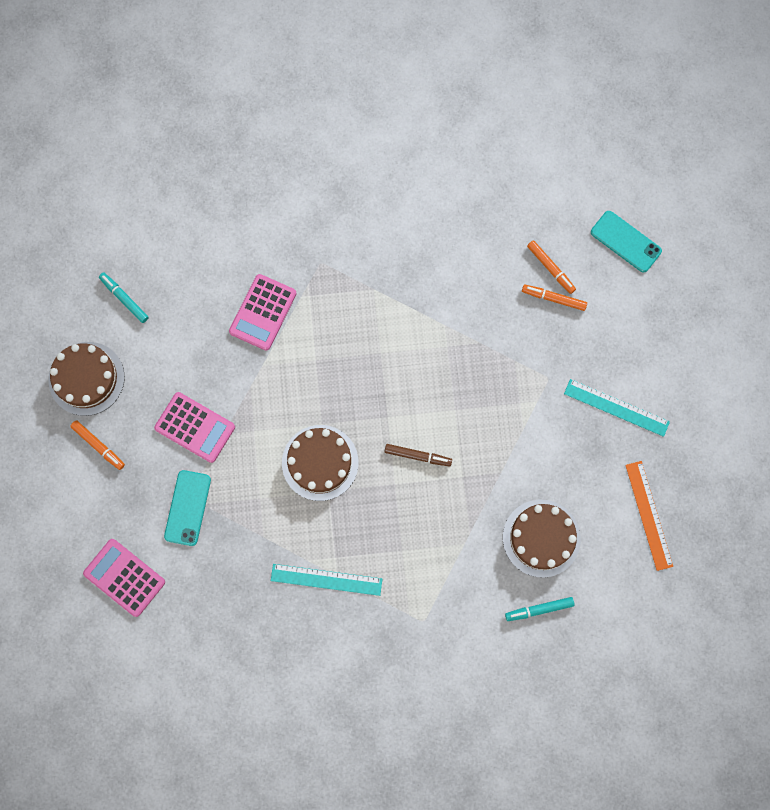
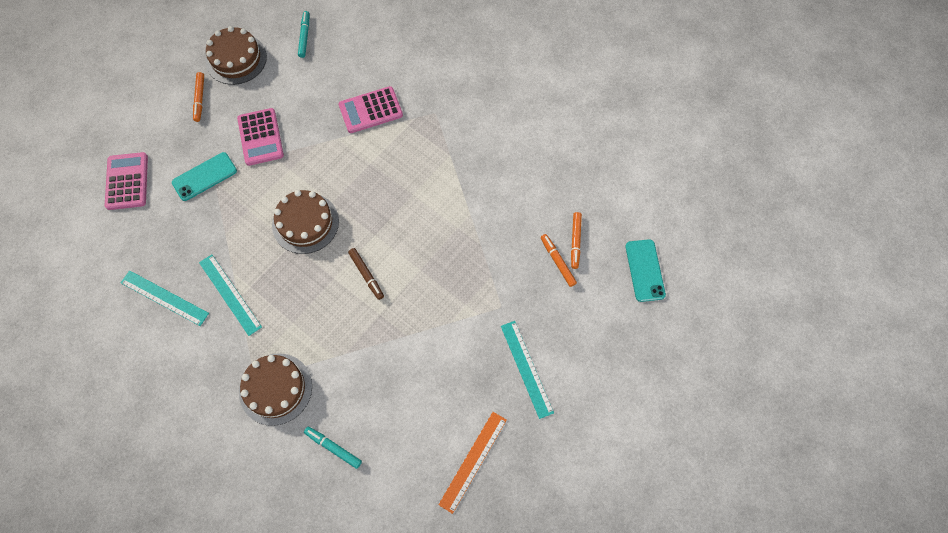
camera: 45 degrees right, 10 degrees down
brown cake [503,500,581,578] -> brown cake moved to [239,353,312,426]
none -> turquoise ruler [120,270,209,326]

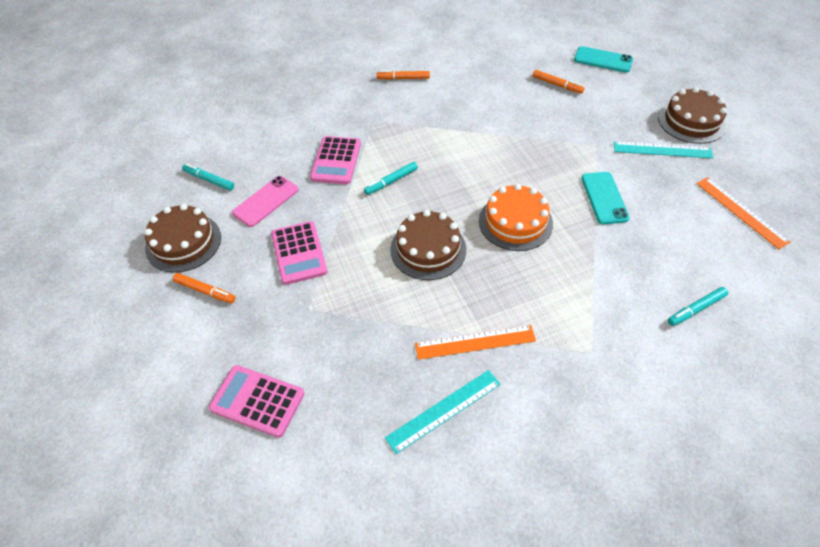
camera: 60 degrees left, 15 degrees down
turquoise phone [172,152,237,201] -> turquoise phone moved to [581,172,630,224]
turquoise ruler [199,254,262,336] -> orange ruler [415,325,536,360]
pink calculator [237,108,284,166] -> pink calculator turned 60 degrees clockwise [271,221,328,285]
brown cake [239,353,312,426] -> brown cake moved to [658,87,727,144]
brown marker [348,248,384,300] -> orange cake [479,184,553,251]
orange marker [541,234,577,287] -> orange marker moved to [377,70,430,80]
none -> pink phone [232,176,299,227]
none -> turquoise marker [364,162,418,195]

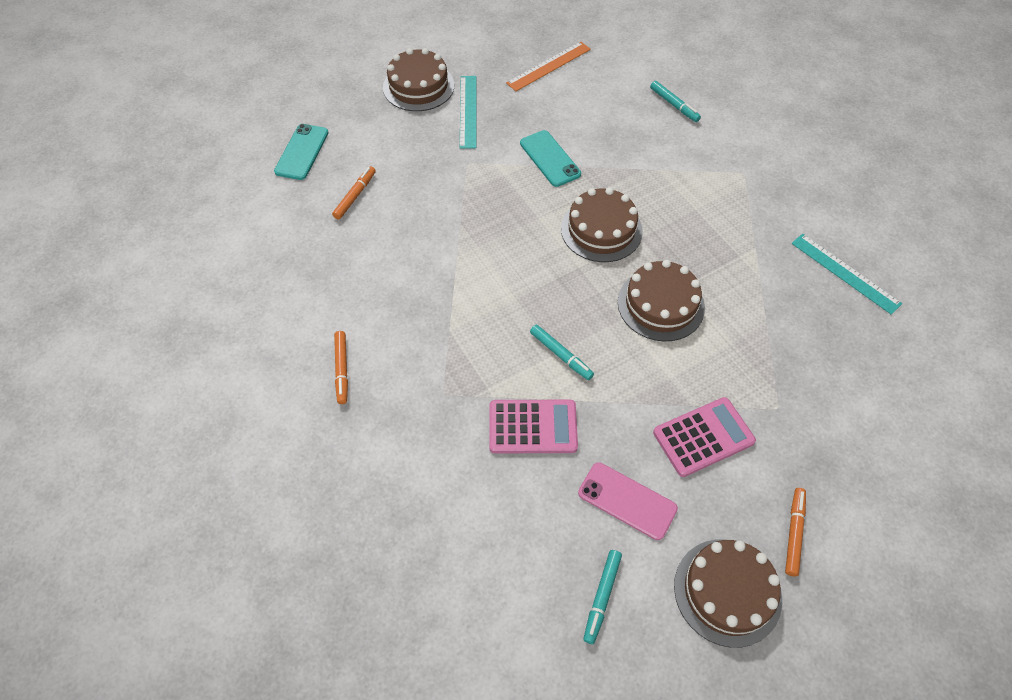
camera: 100 degrees left, 5 degrees up
pink calculator [209,365,304,438] -> none
orange ruler [415,325,536,360] -> none
orange cake [479,184,553,251] -> brown cake [561,187,643,262]
turquoise phone [581,172,630,224] -> turquoise phone turned 75 degrees clockwise [520,130,581,187]

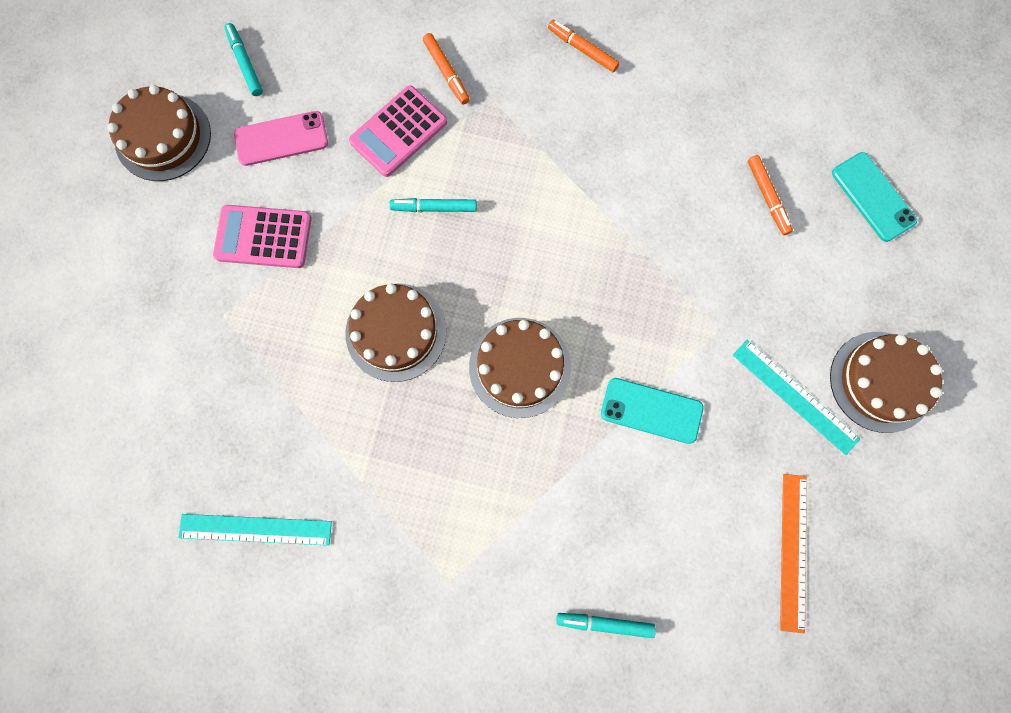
camera: 135 degrees right, 20 degrees up
pink calculator [653,397,756,477] -> pink calculator turned 75 degrees clockwise [213,205,312,268]
orange marker [785,488,806,576] -> orange marker moved to [423,33,470,104]

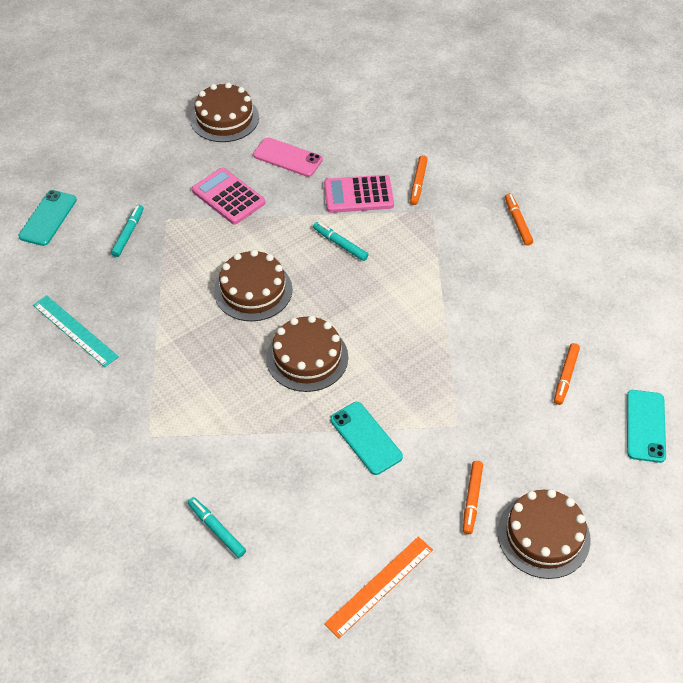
camera: 40 degrees right, 25 degrees down
turquoise marker [224,23,263,96] -> turquoise marker moved to [111,205,144,257]
turquoise ruler [733,340,860,455] -> orange marker [463,461,483,534]
none -> turquoise phone [18,190,77,246]

